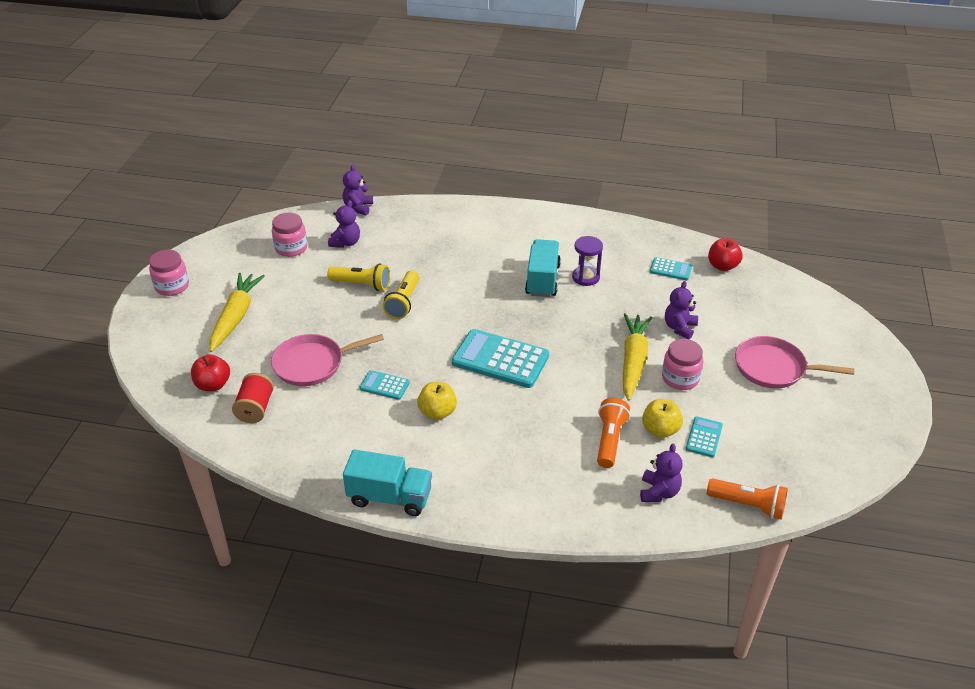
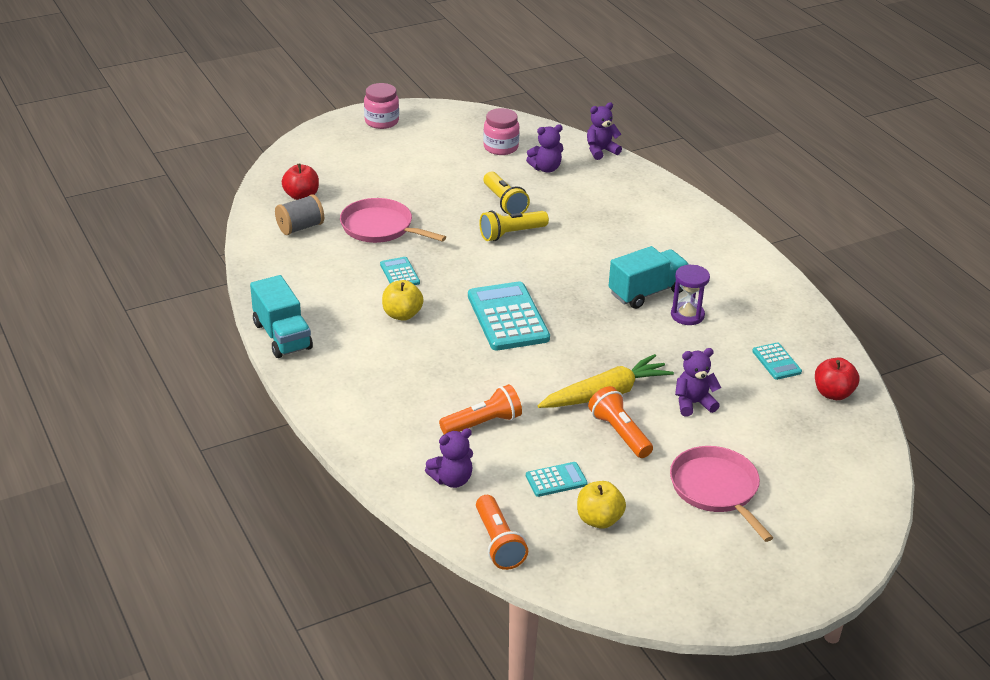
camera: 50 degrees right, 5 degrees down
yellow carrot [210,273,265,352] -> none
red spool [232,373,274,423] -> grey spool [275,194,324,235]
yellow apple [642,399,683,438] -> yellow apple moved to [577,481,626,529]
pink jar [662,339,703,390] -> orange flashlight [588,386,653,458]

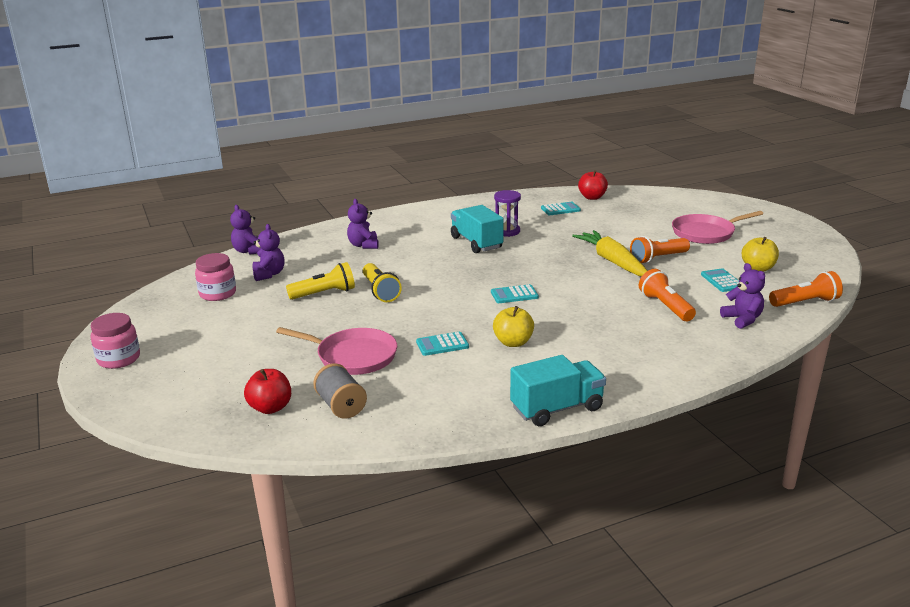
camera: 85 degrees left, 10 degrees down
pink pan [340,198,446,243] -> pink pan turned 105 degrees counterclockwise [276,327,397,375]
turquoise calculator [468,282,550,351] -> turquoise calculator [491,284,539,303], size x0.50
purple teddy bear [675,348,721,416] -> purple teddy bear moved to [347,199,379,249]

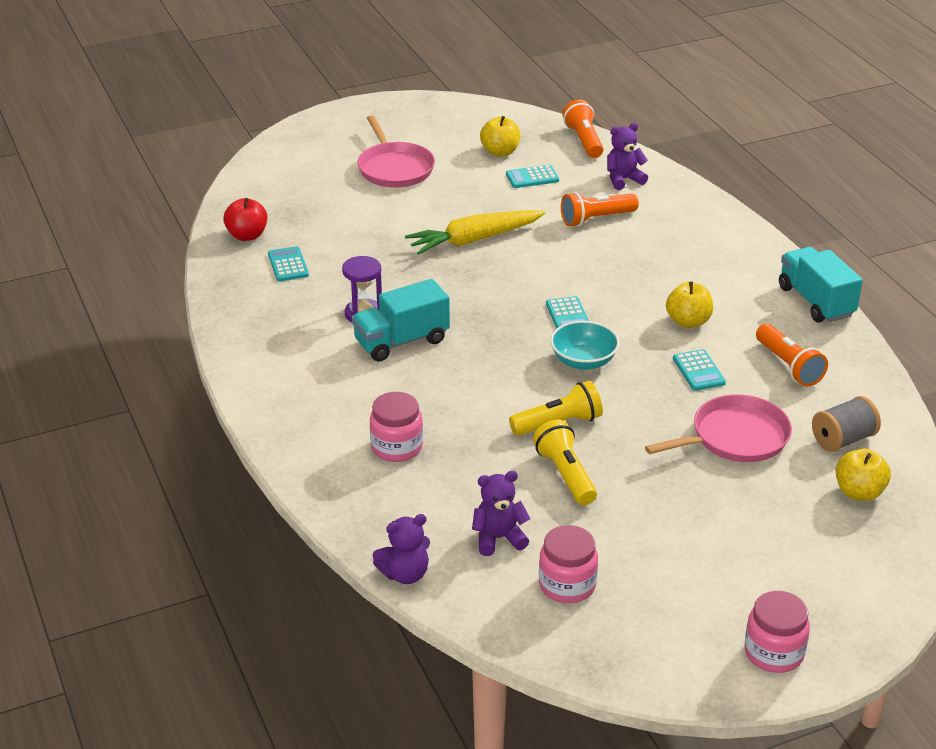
camera: 90 degrees left, 10 degrees up
red apple [244,369,291,414] -> yellow apple [836,448,891,501]
pink pan [276,327,397,375] -> pink pan turned 45 degrees clockwise [645,394,792,462]
purple teddy bear [347,199,379,249] -> pink jar [370,392,423,462]
orange flashlight [630,236,690,264] -> orange flashlight moved to [756,324,828,386]
none -> turquoise bowl [550,321,620,370]

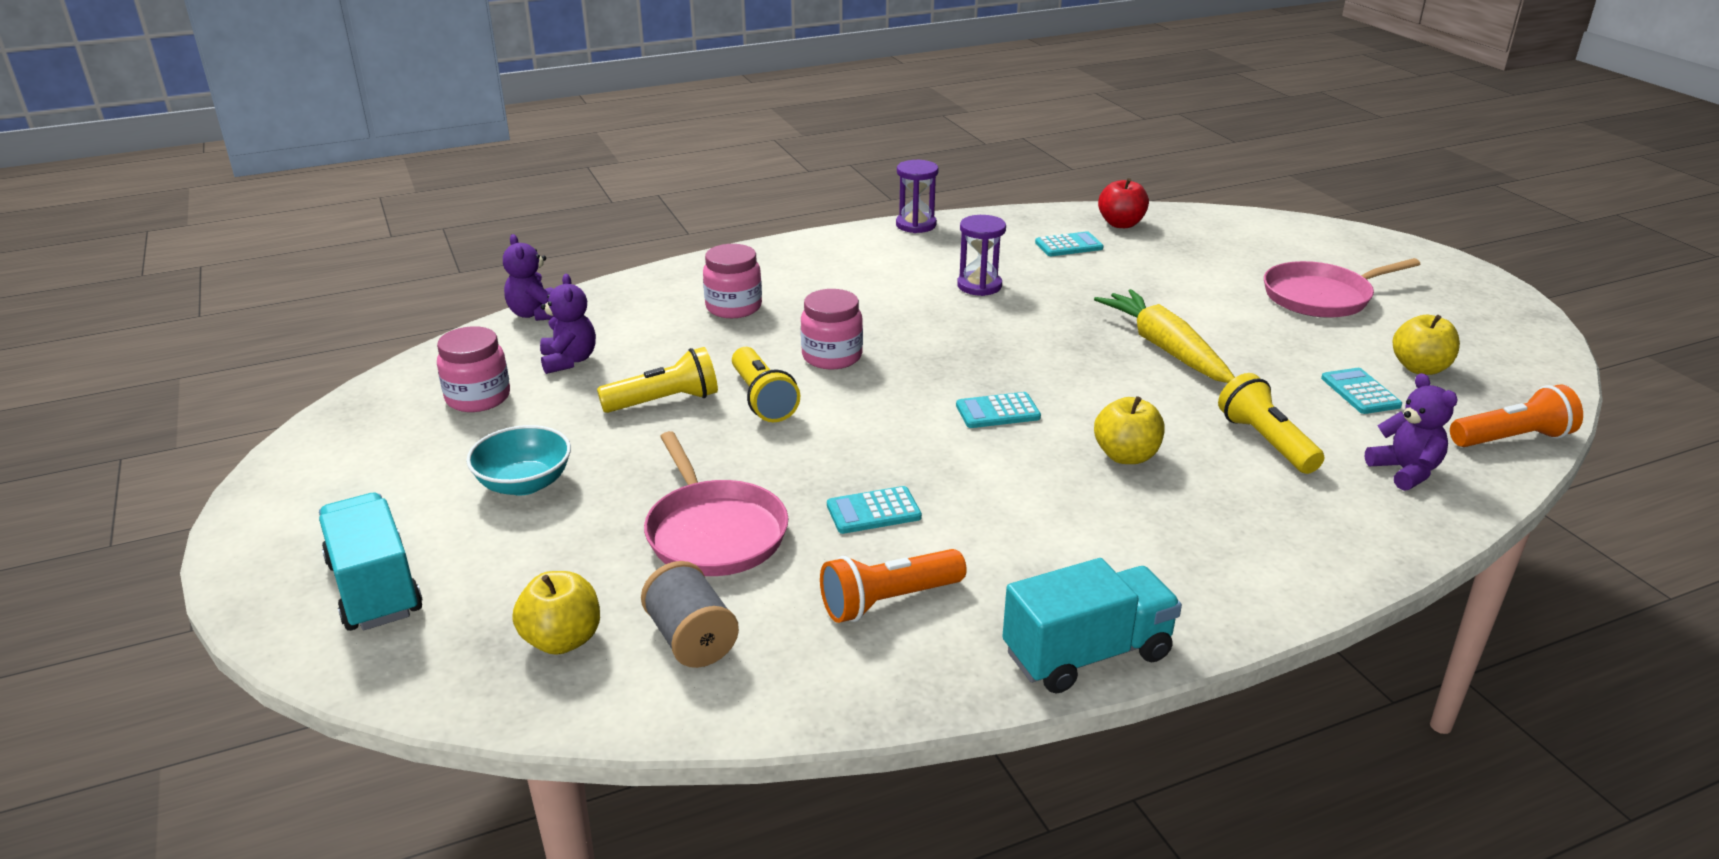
camera: 90 degrees right, 5 degrees down
turquoise truck [352,279,450,362] -> turquoise truck moved to [319,493,423,631]
turquoise bowl [550,321,620,370] -> turquoise bowl moved to [466,425,571,495]
orange flashlight [561,192,639,227] -> yellow flashlight [1218,373,1324,474]
yellow apple [666,282,713,328] -> yellow apple moved to [1094,396,1165,464]
pink jar [744,591,810,673] -> pink jar moved to [801,289,863,369]
none -> purple hourglass [896,160,938,233]

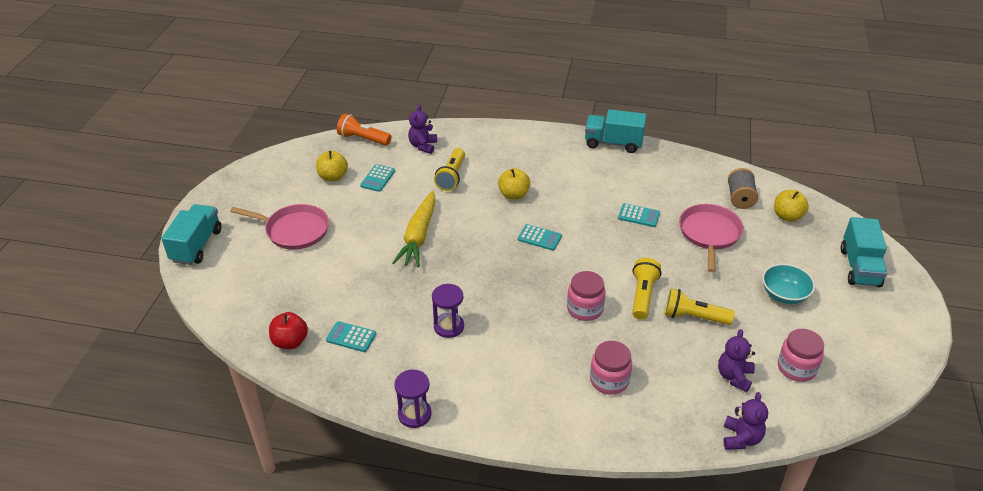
camera: 145 degrees left, 10 degrees up
orange flashlight [820,549,967,623] -> none
none -> turquoise truck [161,204,222,265]

